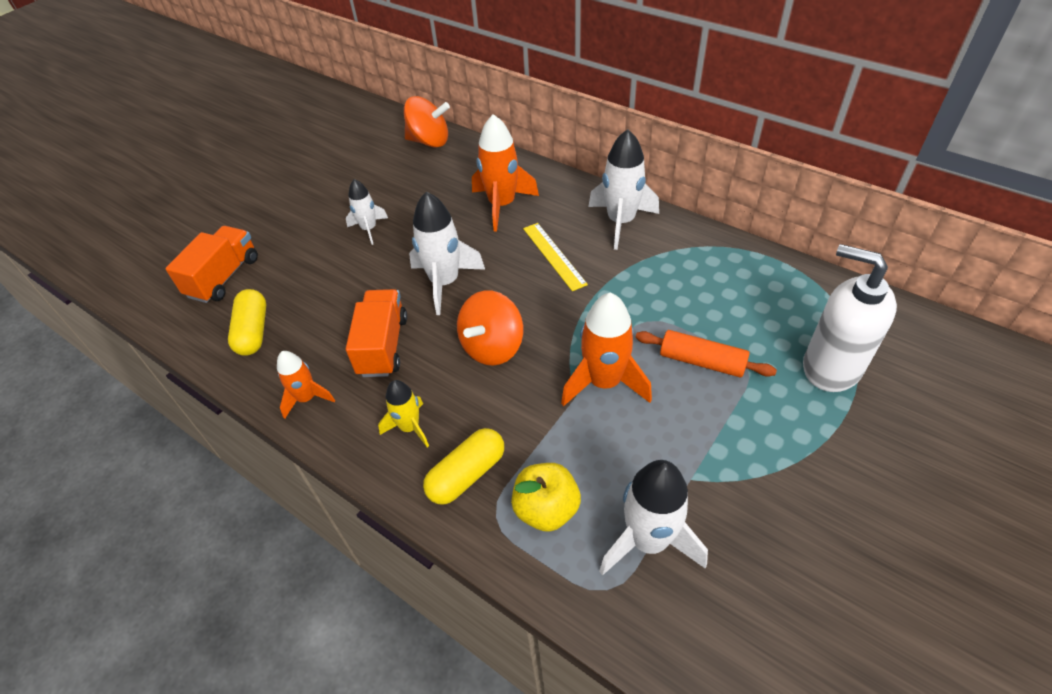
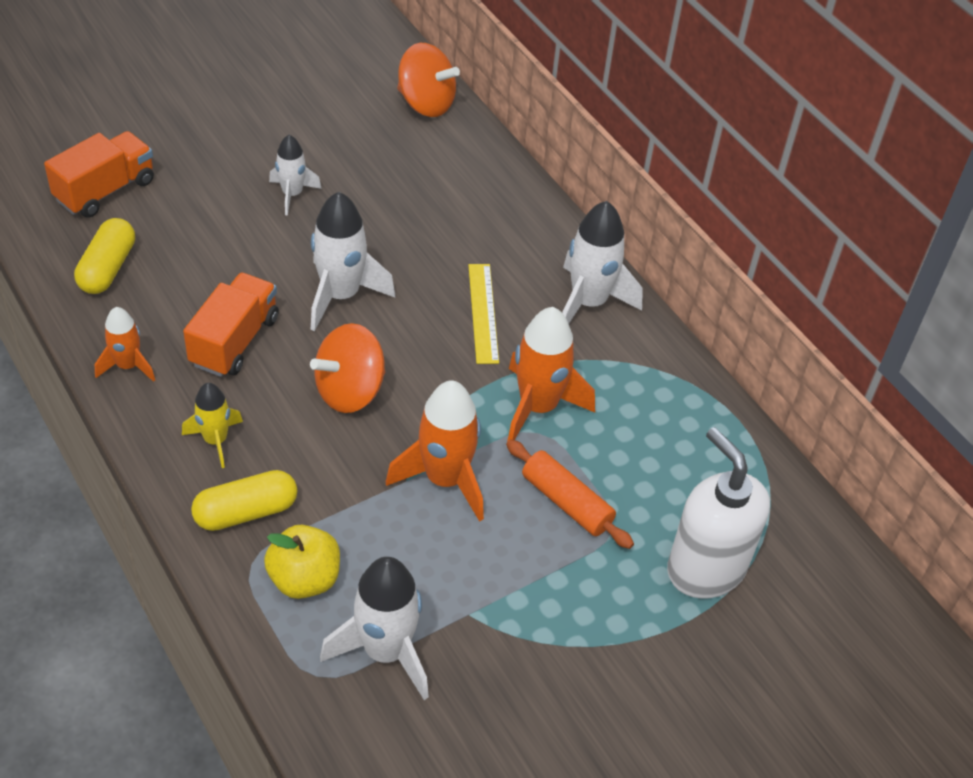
camera: 15 degrees right, 0 degrees up
orange rocket [472,114,539,231] -> orange rocket moved to [507,307,595,442]

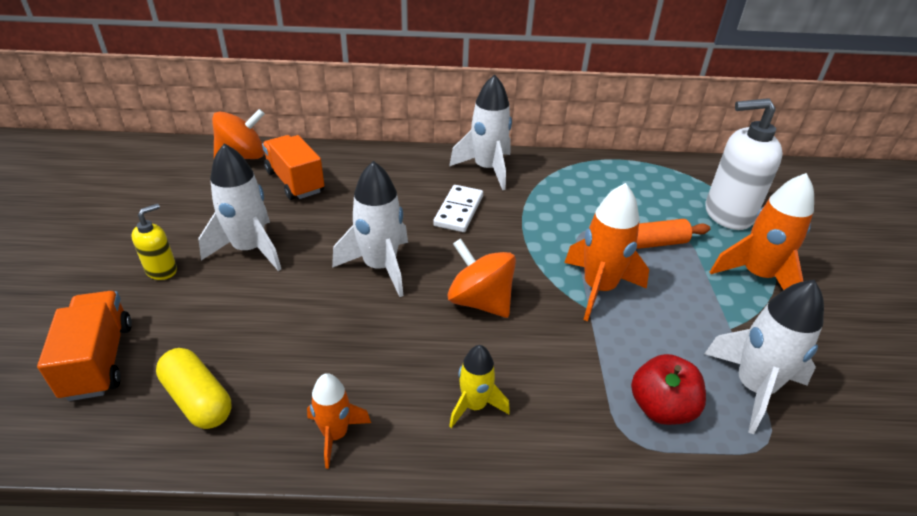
camera: 55 degrees left, 10 degrees down
orange truck [183,273,279,377] -> orange truck moved to [262,135,324,200]
yellow capsule [191,470,297,531] -> none
yellow apple [264,525,340,599] -> red apple [631,354,706,425]
white rocket [269,135,322,216] -> white rocket [198,143,281,271], size x1.69
orange spinning top [310,323,385,413] -> orange spinning top turned 135 degrees clockwise [447,238,516,318]
yellow ruler [468,264,499,364] -> white domino [433,185,483,232]
orange rocket [507,307,595,442] -> orange rocket moved to [710,173,814,290]
none -> yellow soap dispenser [131,204,177,280]

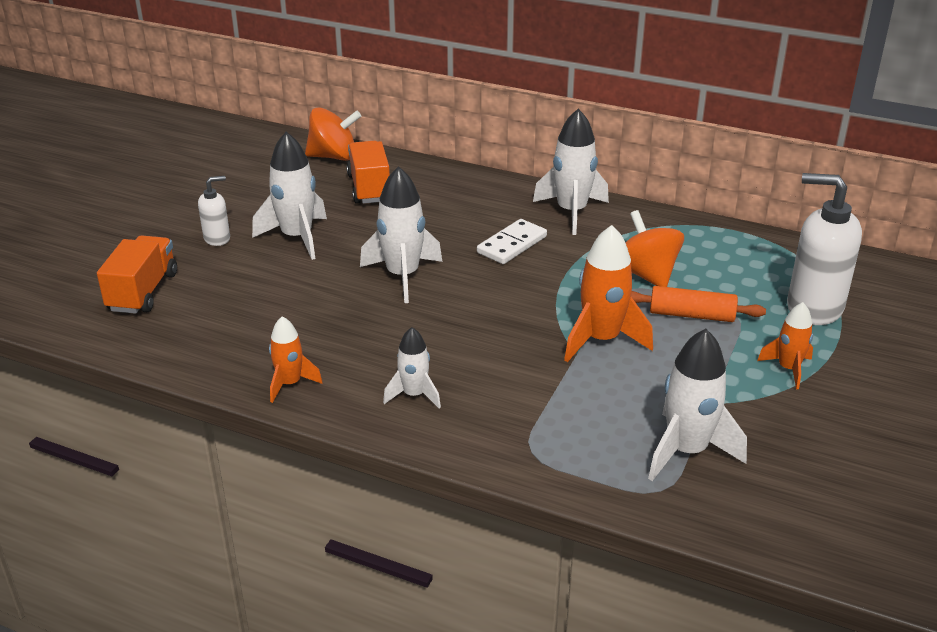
camera: 25 degrees right, 5 degrees down
yellow soap dispenser [131,204,177,280] -> white soap dispenser [198,176,230,246]
yellow capsule [156,348,232,429] -> none
orange spinning top [447,238,516,318] -> orange spinning top moved to [625,210,684,287]
yellow rocket [449,345,510,428] -> white rocket [383,327,441,408]
red apple [631,354,706,425] -> none
orange rocket [710,173,814,290] -> orange rocket [757,302,813,389], size x0.59

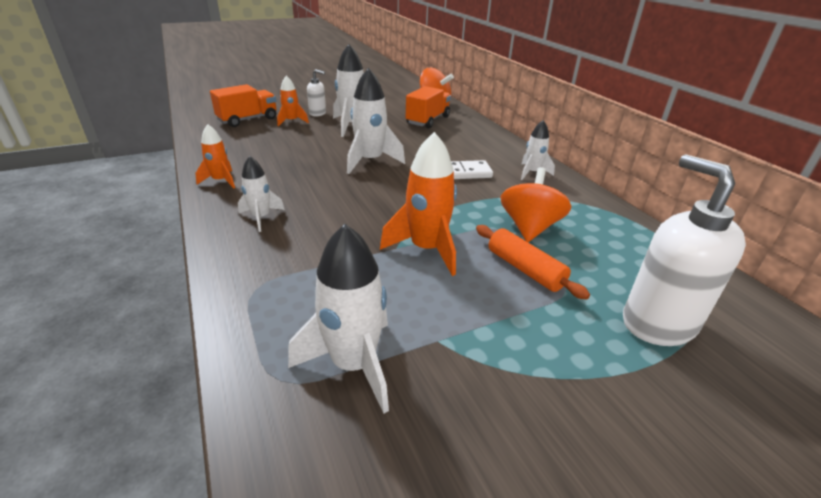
camera: 40 degrees right, 0 degrees up
white rocket [533,109,609,235] -> white rocket [521,120,555,180], size x0.59
orange rocket [757,302,813,389] -> orange rocket moved to [277,75,309,126]

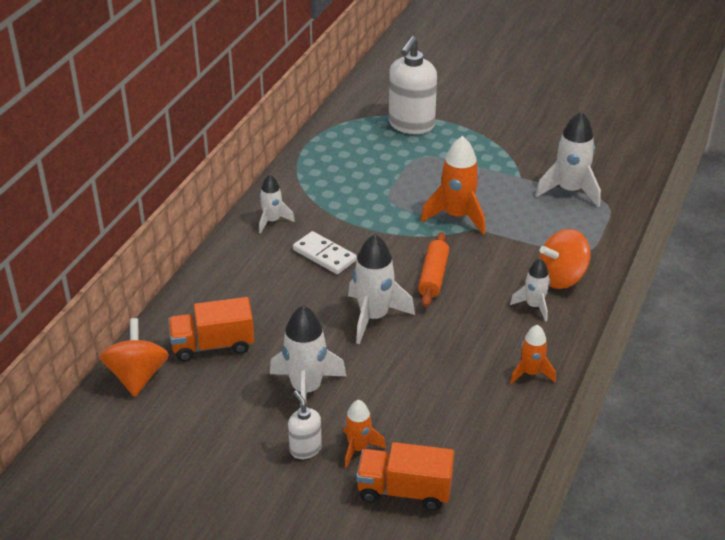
camera: 130 degrees left, 5 degrees up
orange rolling pin [476,225,590,300] -> orange rolling pin moved to [418,232,449,307]
orange spinning top [500,167,571,242] -> orange spinning top moved to [539,229,591,289]

